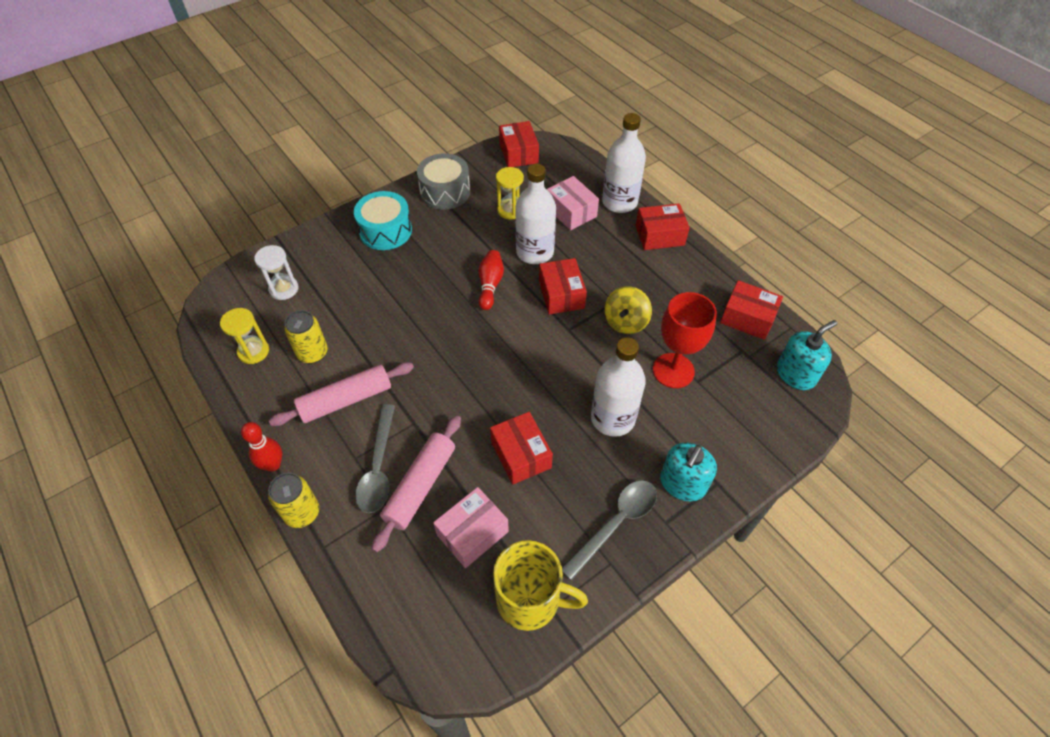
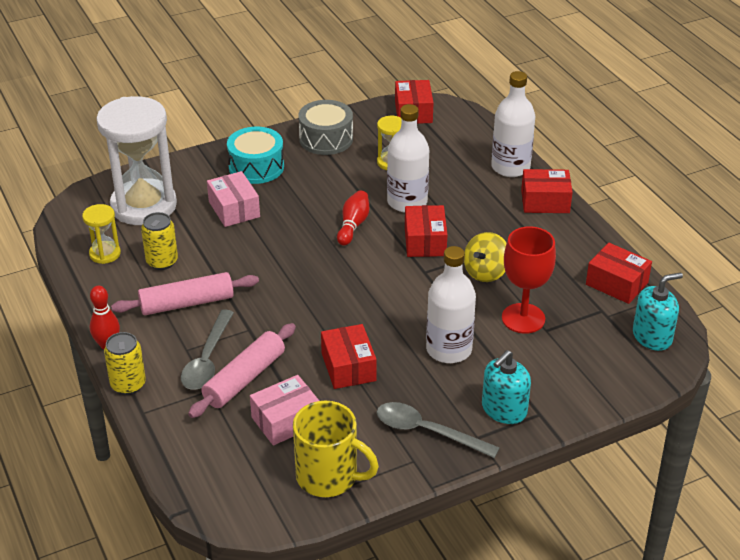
camera: 10 degrees right, 15 degrees down
white hourglass [254,245,298,300] -> white hourglass [96,96,177,225], size x2.21
pink box [547,176,599,230] -> pink box moved to [207,171,260,227]
grey spoon [562,480,657,580] -> grey spoon turned 120 degrees counterclockwise [377,402,500,458]

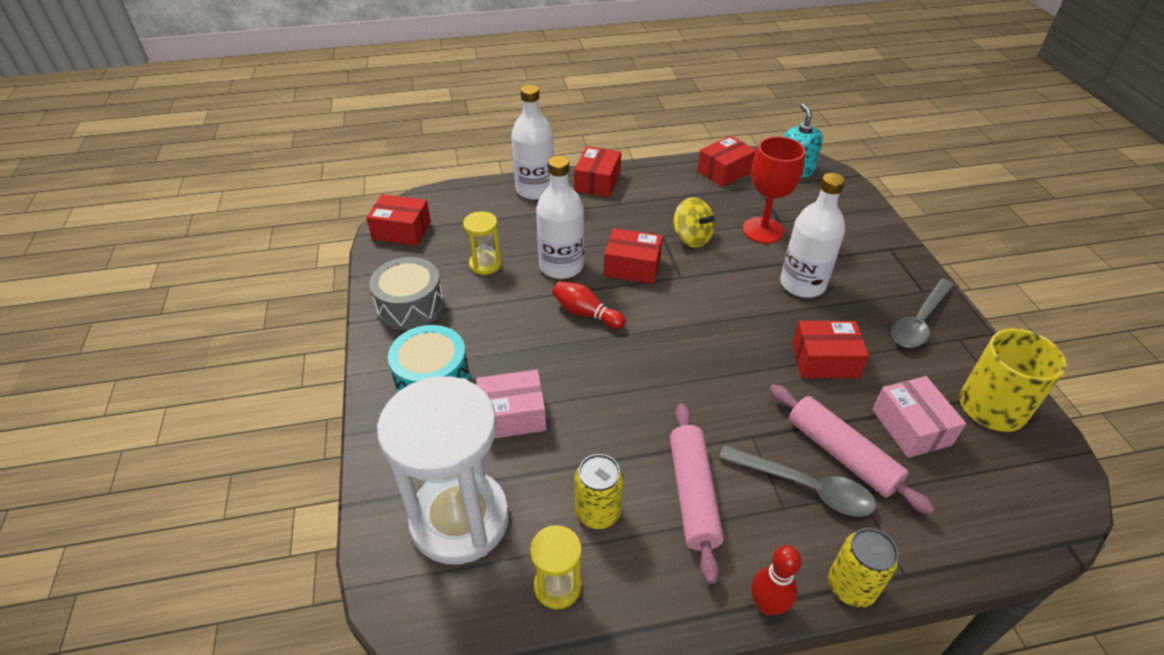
camera: 75 degrees left, 5 degrees up
turquoise soap dispenser [482,350,531,424] -> none

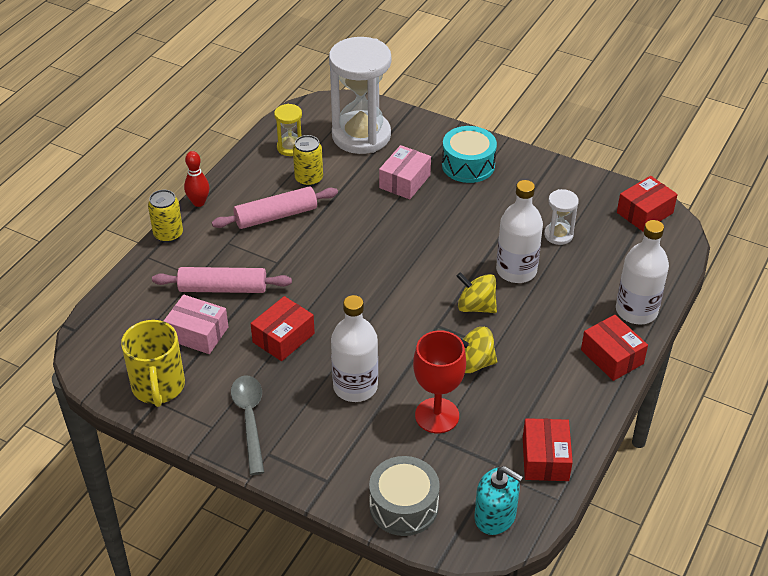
camera: 130 degrees right, 0 degrees up
grey drum [369,257,444,330] -> grey drum moved to [369,456,440,536]
yellow hourglass [463,211,502,275] -> white hourglass [544,189,579,245]
red bowling pin [553,281,626,329] -> none
red box [604,228,663,284] -> yellow spinning top [456,272,497,313]
pink rolling pin [670,403,724,584] -> pink rolling pin turned 60 degrees counterclockwise [212,186,338,229]
grey spoon [719,445,876,517] -> none

